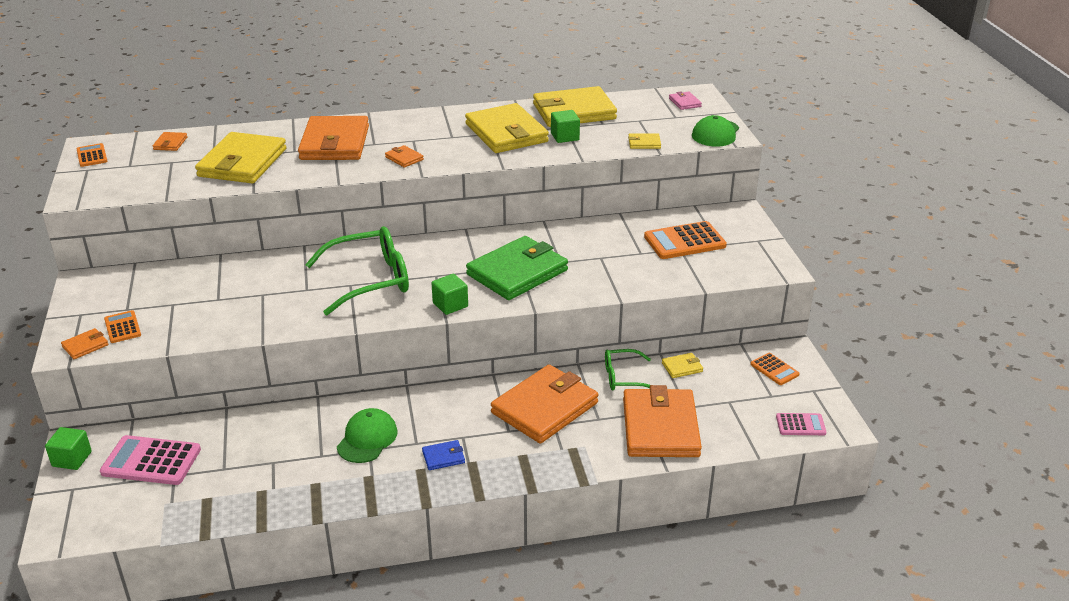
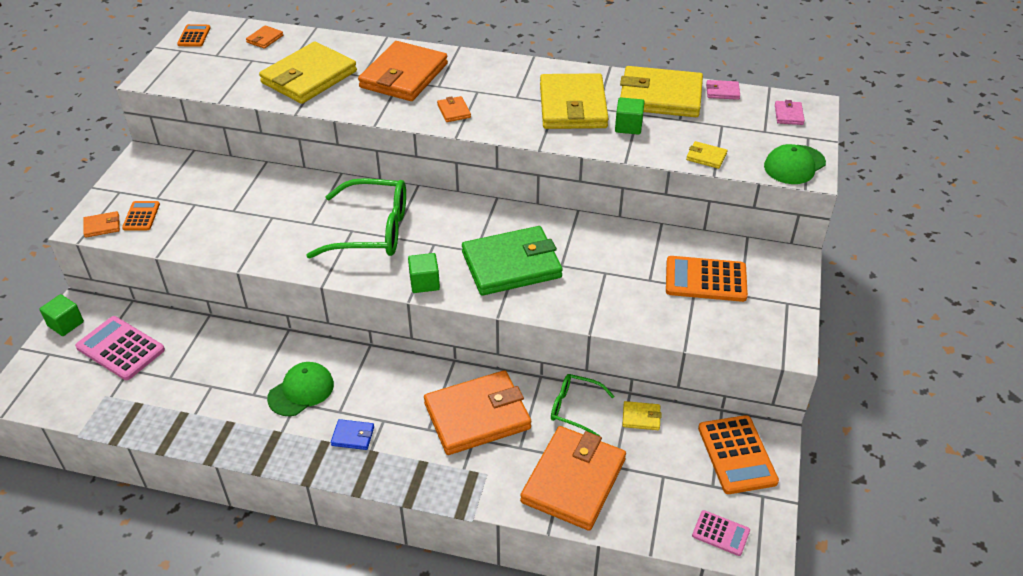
camera: 25 degrees right, 10 degrees up
orange calculator [750,353,800,385] -> orange calculator [698,415,779,494], size x1.78
none -> pink wallet [706,80,740,100]

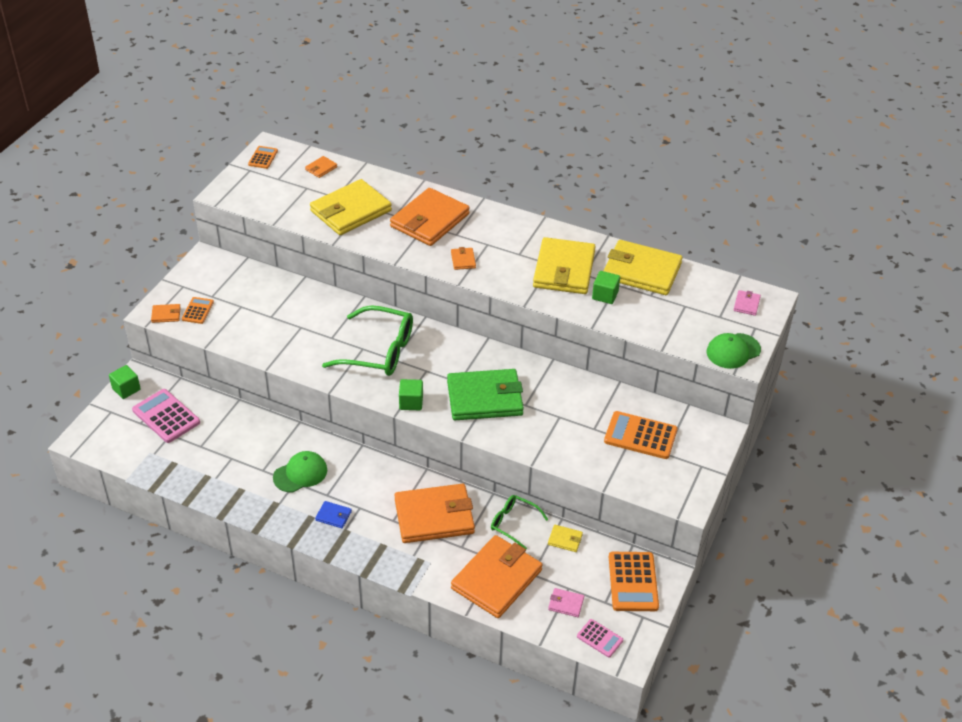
camera: 10 degrees right, 0 degrees up
yellow wallet [686,141,727,169] -> none
pink wallet [706,80,740,100] -> pink wallet moved to [548,588,584,617]

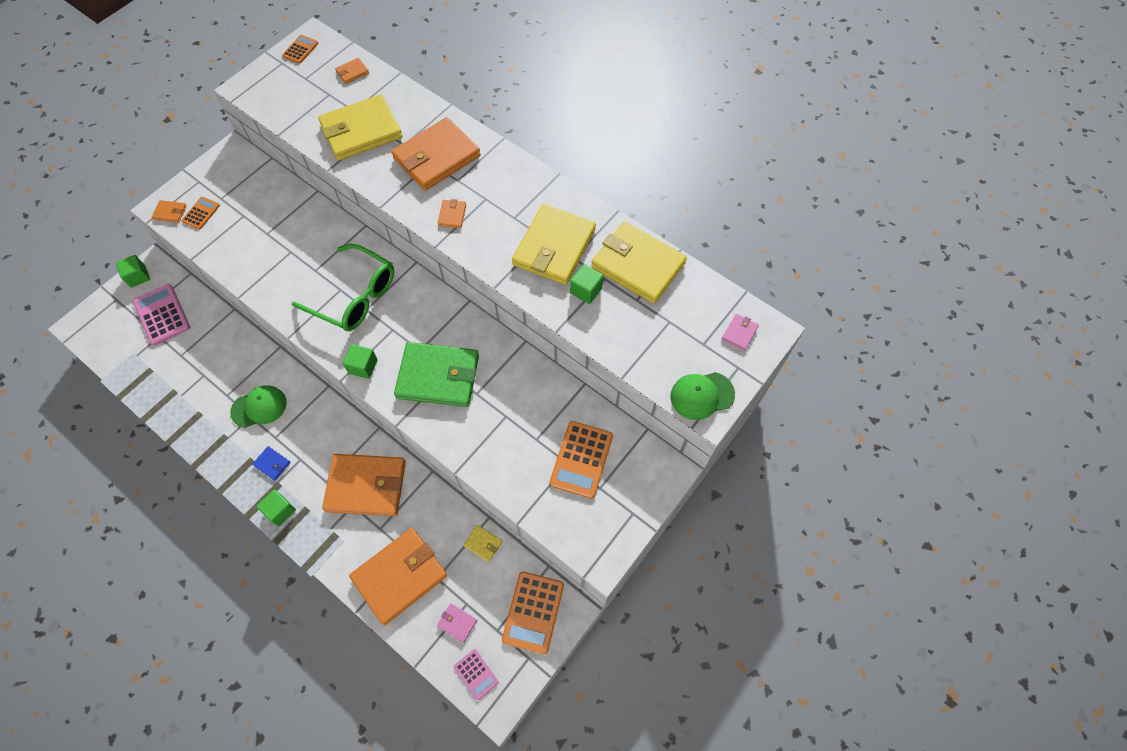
camera: 15 degrees right, 20 degrees up
green glasses [491,495,548,549] -> none
orange calculator [604,411,678,459] -> orange calculator turned 105 degrees counterclockwise [549,421,613,499]
none -> green cube [256,490,296,527]

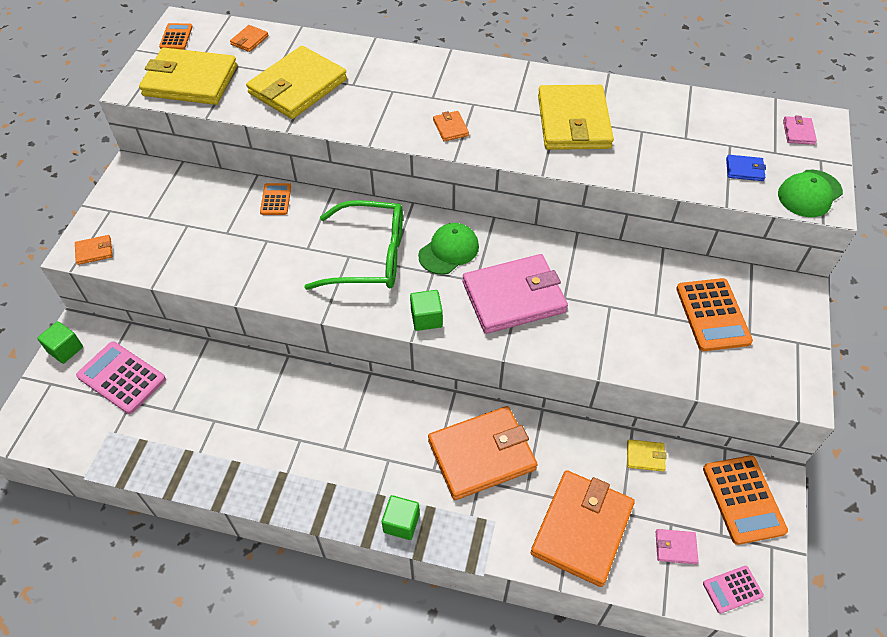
camera: 25 degrees left, 10 degrees down
orange calculator [181,197,220,230] -> orange calculator moved to [260,183,291,215]
green cap [230,385,287,428] -> green cap moved to [418,223,479,275]
blue wallet [252,446,291,481] -> blue wallet moved to [726,155,766,181]
orange wallet [391,117,481,191] -> none
green wallet [394,342,479,407] -> pink wallet [463,254,568,334]
pink calculator [454,649,499,700] -> pink calculator turned 135 degrees clockwise [703,566,764,614]
green cube [570,264,604,304] -> none
yellow wallet [591,222,687,304] -> yellow wallet moved to [139,48,237,105]

